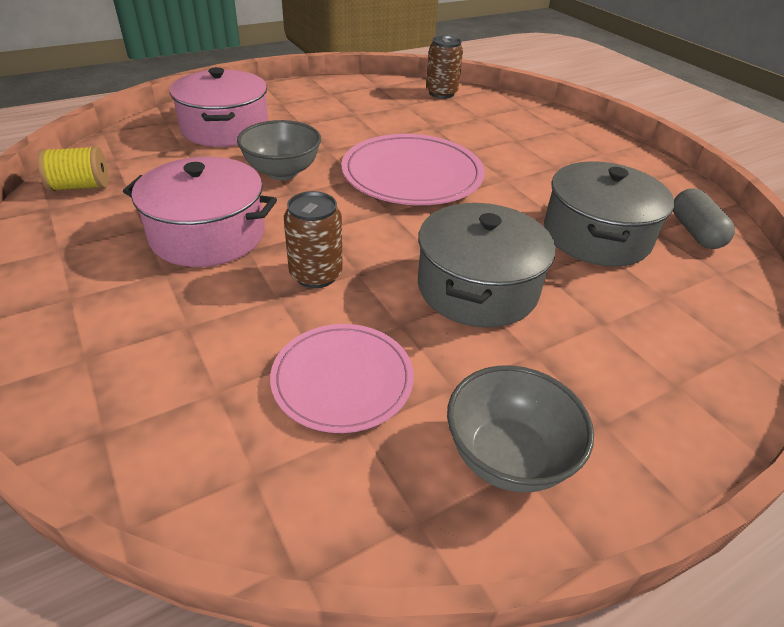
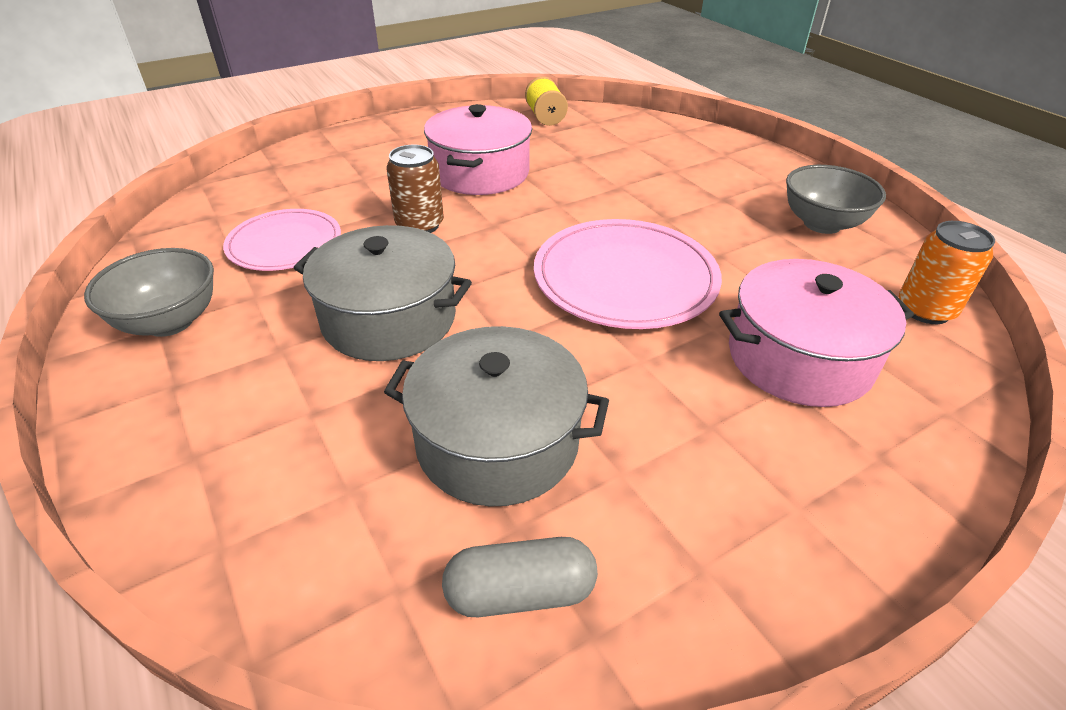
camera: 90 degrees right, 0 degrees up
pink pot [170,67,268,147] -> pink pot moved to [719,259,914,407]
grey bowl [237,120,321,180] -> grey bowl moved to [786,165,886,234]
brown can [426,36,463,99] -> orange can [899,221,995,324]

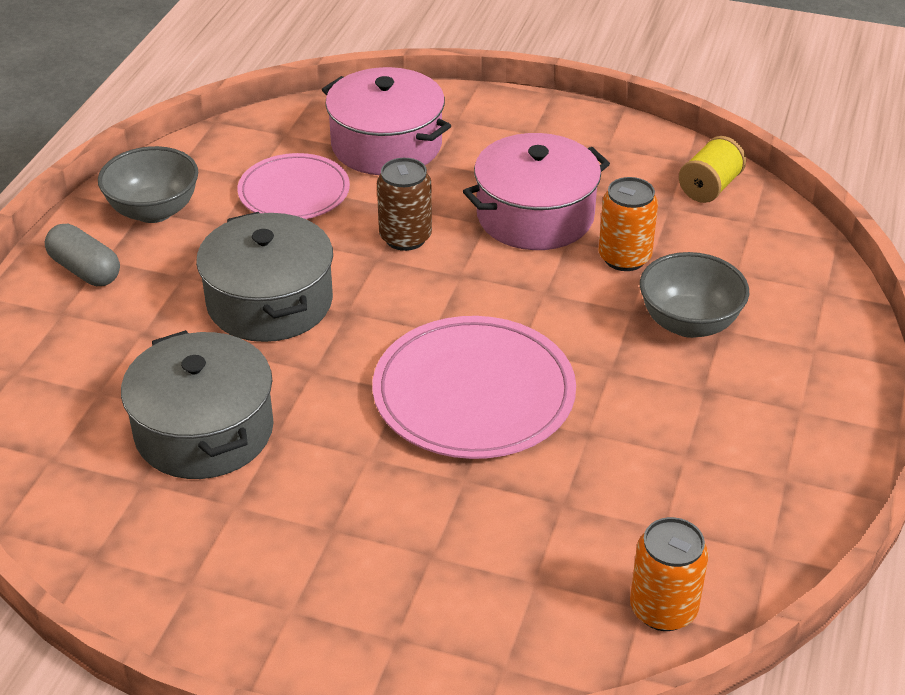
camera: 50 degrees right, 0 degrees up
grey capsule [442,537,598,617] -> grey capsule moved to [45,224,120,286]
pink pot [719,259,914,407] -> pink pot moved to [322,67,451,175]
grey bowl [786,165,886,234] -> grey bowl moved to [640,252,749,338]
none -> orange can [598,177,658,271]

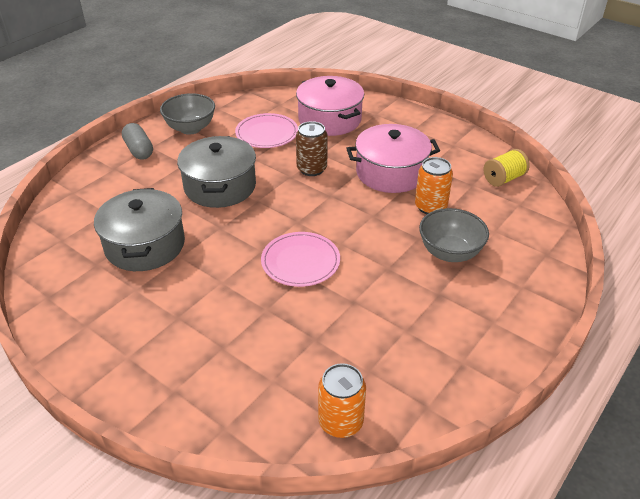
camera: 20 degrees right, 0 degrees up
pink plate [373,316,576,459] -> pink plate [261,232,340,287], size x0.64

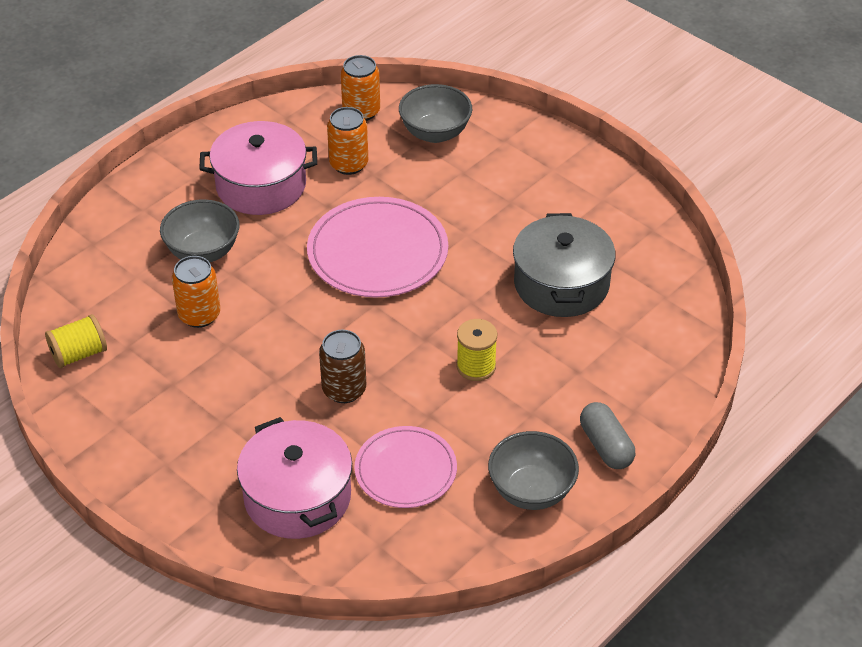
camera: 175 degrees left, 5 degrees up
grey pot [177,136,256,208] -> yellow spool [457,319,497,381]
pink plate [261,232,340,287] -> pink plate [307,197,448,297], size x1.55
pink pot [346,124,440,193] -> pink pot moved to [199,121,317,215]
none -> orange can [327,107,368,175]
none -> grey bowl [399,84,472,143]

